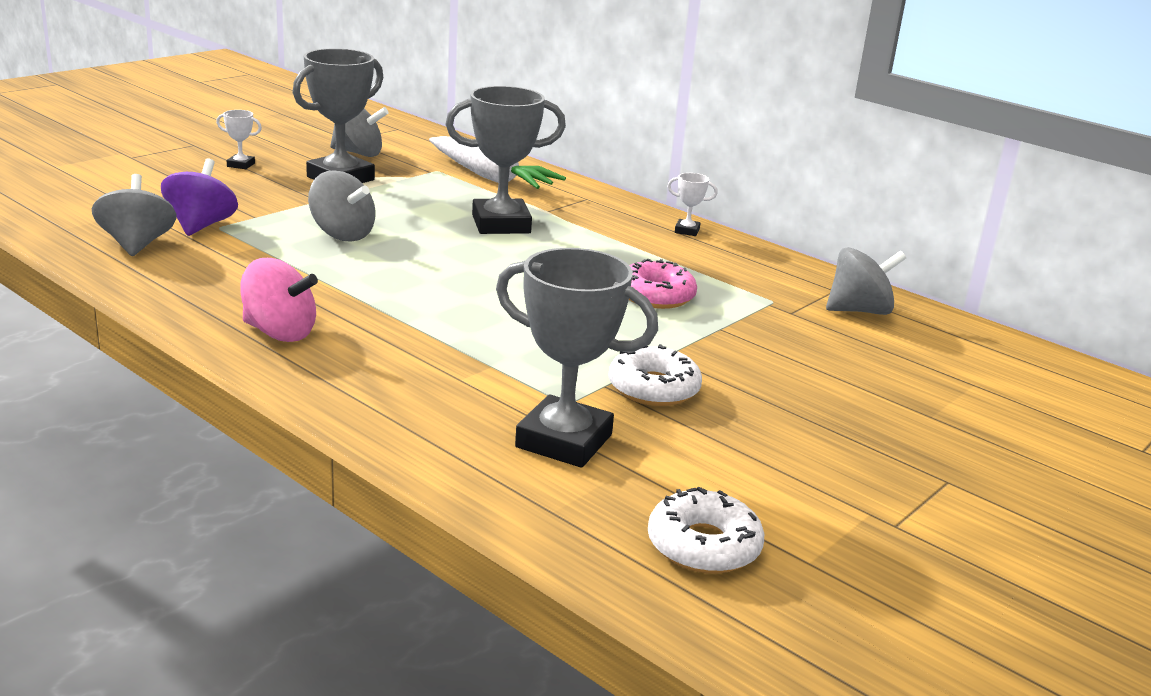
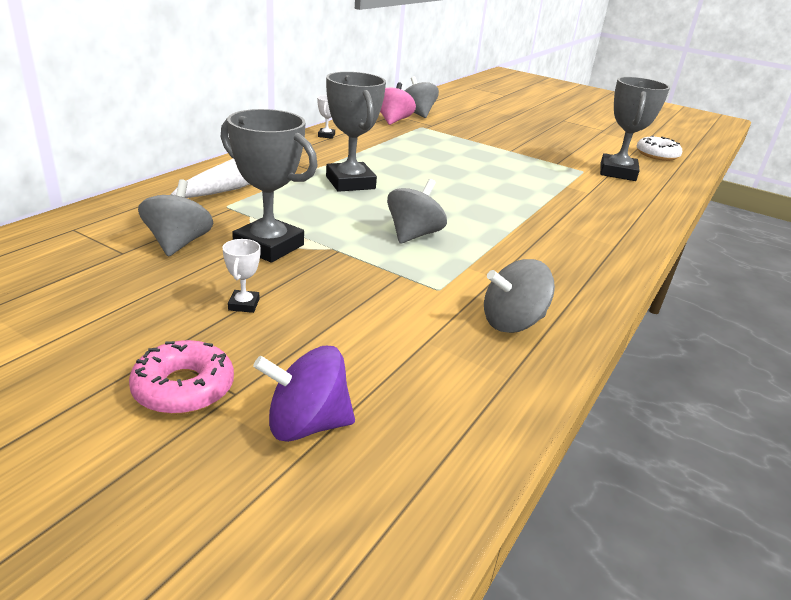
camera: 100 degrees left, 5 degrees up
purple spinning top [161,159,238,236] -> purple spinning top moved to [253,346,355,442]
pink spinning top [240,258,318,342] -> pink spinning top moved to [380,82,416,125]
white donut [608,344,702,406] -> none
pink donut [629,259,697,309] -> pink donut moved to [129,340,234,415]

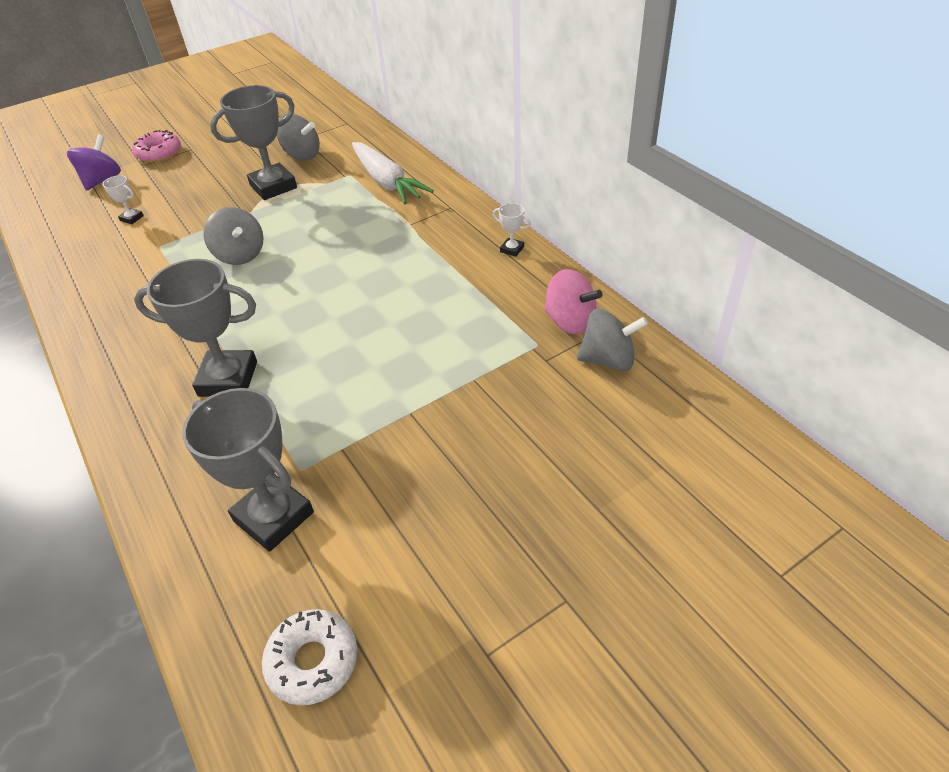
camera: 120 degrees right, 15 degrees up
white trophy [222,239,261,313] -> white trophy moved to [103,175,144,224]
grey trophy [326,72,386,192] -> grey trophy moved to [134,259,257,397]
grey spinning top [484,259,555,333] -> none

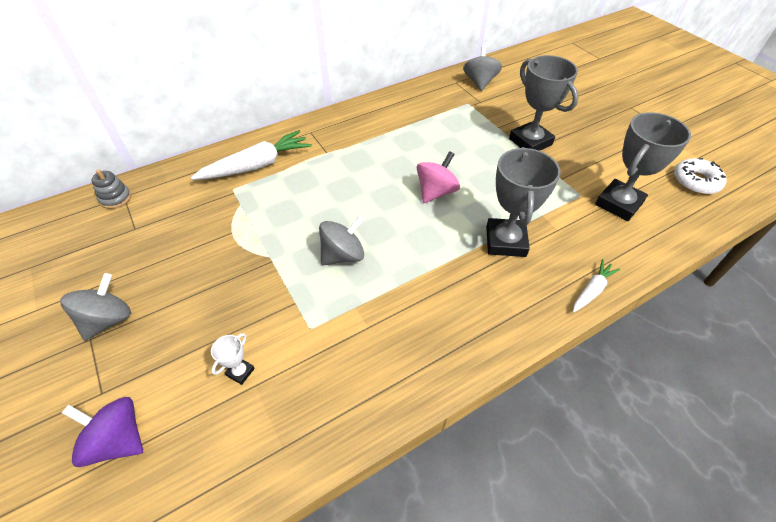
camera: 90 degrees left, 5 degrees up
pink donut [132,130,181,162] -> none
grey trophy [210,85,297,200] -> grey trophy moved to [509,55,578,151]
grey spinning top [277,114,320,160] -> grey spinning top moved to [60,273,131,341]
white trophy [493,203,531,257] -> none
pink spinning top [544,269,603,334] -> pink spinning top moved to [417,151,460,203]
none -> grey stacking toy [91,169,131,209]
none -> white carrot [573,259,620,312]

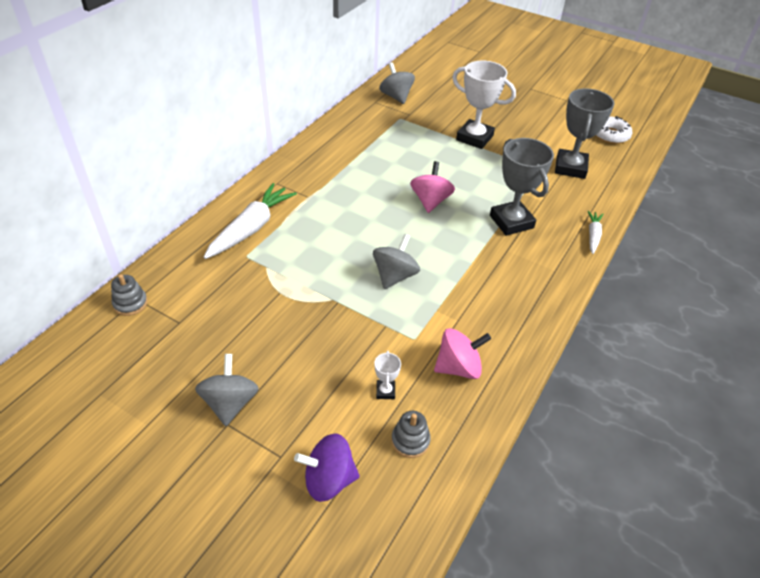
camera: 30 degrees left, 5 degrees down
grey trophy [509,55,578,151] -> white trophy [452,61,516,149]
none -> grey stacking toy [391,411,431,458]
none -> pink spinning top [434,328,491,379]

